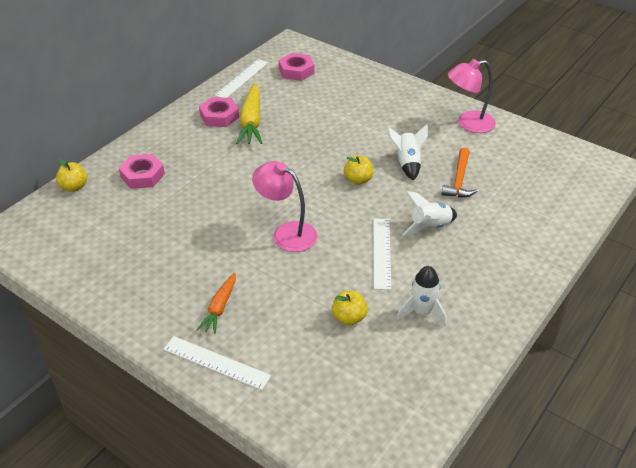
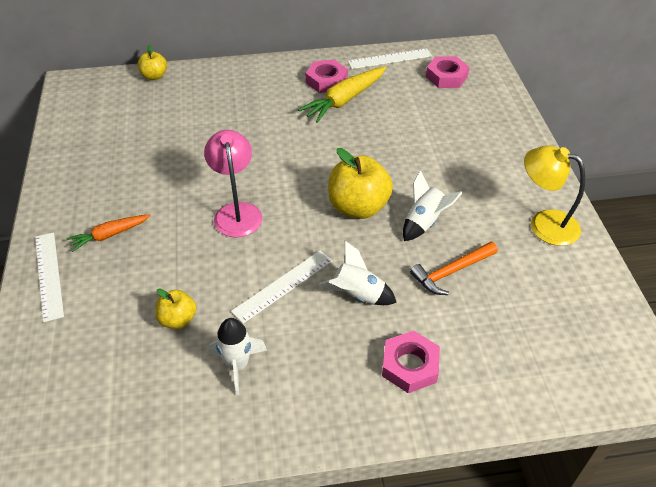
camera: 45 degrees right, 5 degrees up
pink nut [119,154,165,189] -> pink nut moved to [382,330,440,393]
yellow apple [344,156,374,185] -> yellow apple [328,148,393,219], size x1.83
pink lamp [448,59,496,133] -> yellow lamp [524,146,585,246]

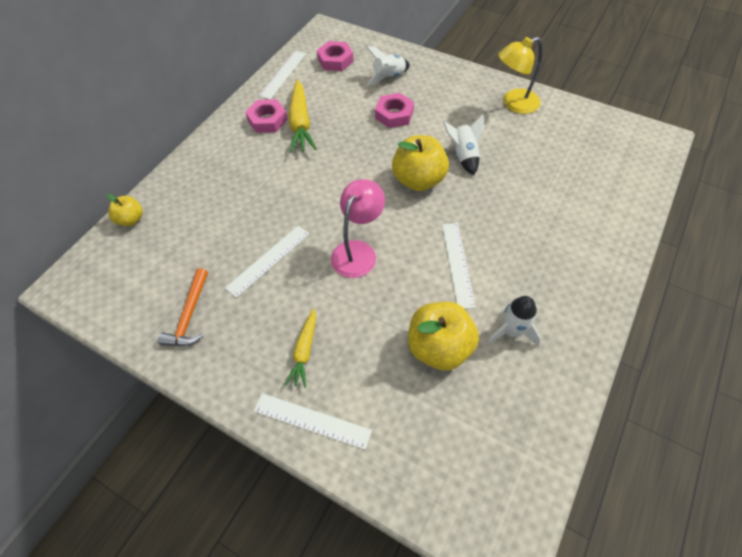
camera: 50 degrees left, 10 degrees up
orange carrot [66,214,151,252] -> yellow carrot [285,308,316,388]
yellow apple [155,288,196,329] -> yellow apple [408,302,479,371], size x1.83
pink lamp [204,130,262,237] -> pink lamp turned 90 degrees clockwise [331,179,385,278]
white rocket [319,241,397,305] -> white rocket moved to [366,46,410,86]
pink nut [382,330,440,393] -> pink nut moved to [375,93,414,128]
orange hammer [410,242,498,295] -> orange hammer moved to [158,268,208,346]
none -> white ruler [225,225,309,298]

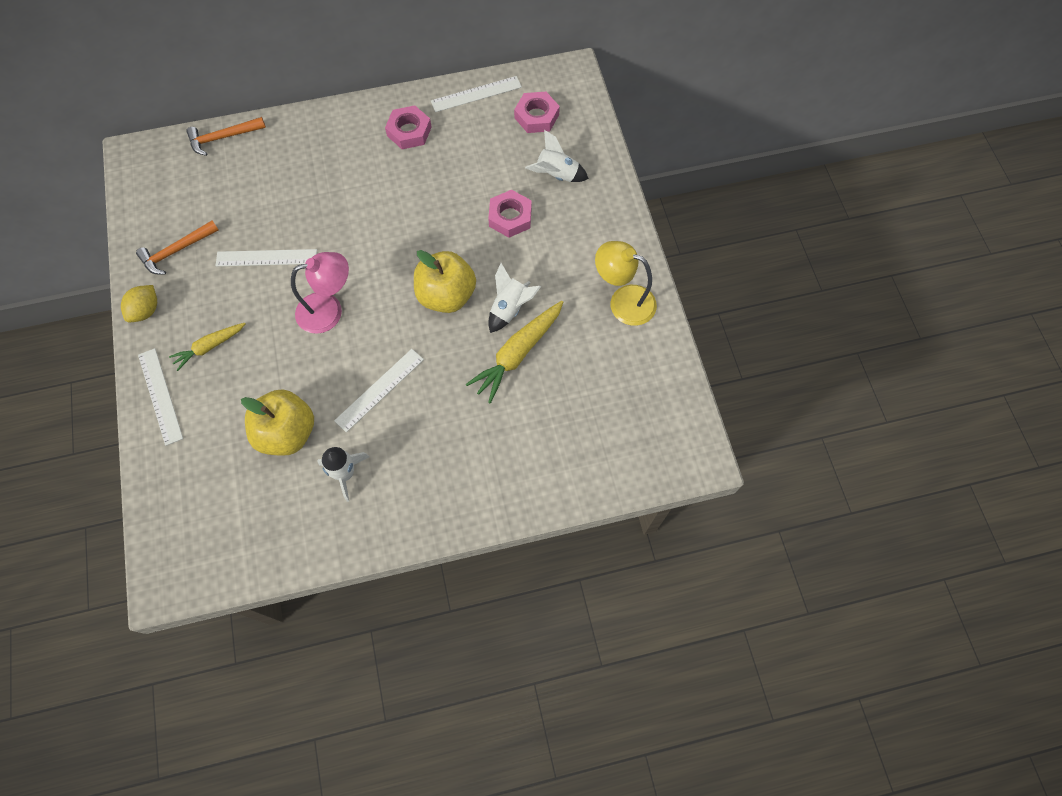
camera: 45 degrees right, 10 degrees up
yellow apple [107,194,143,226] -> orange hammer [186,117,266,156]
yellow carrot [288,80,317,153] -> yellow carrot moved to [466,301,563,403]
none -> yellow lemon [121,285,157,322]

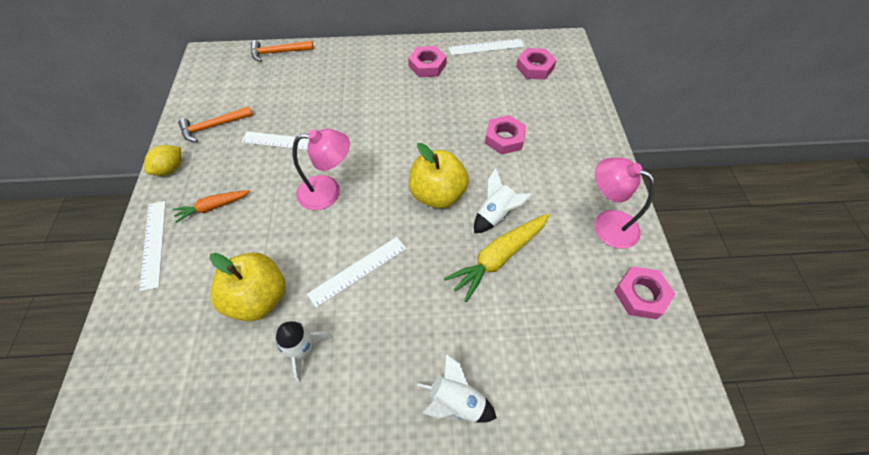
camera: 10 degrees right, 10 degrees down
yellow carrot [169,323,245,371] -> orange carrot [173,190,250,223]
white rocket [525,130,589,182] -> white rocket moved to [417,354,497,423]
yellow lamp [595,241,657,326] -> pink lamp [594,157,655,249]
none -> pink nut [614,266,675,319]

